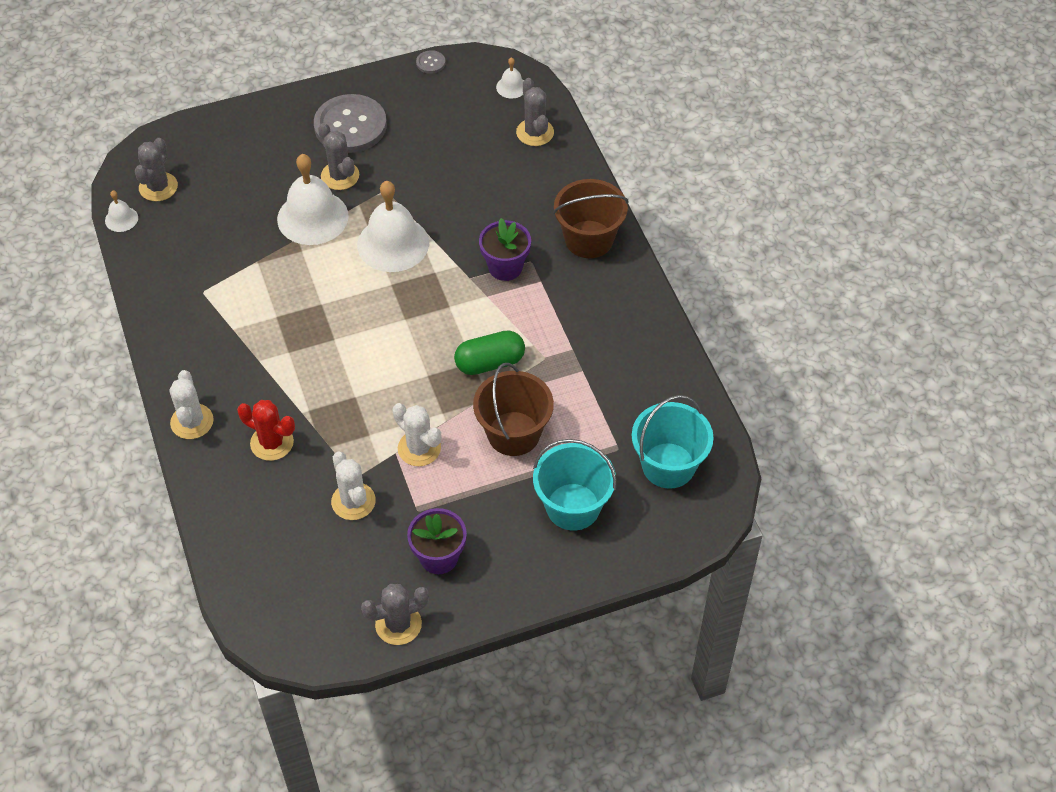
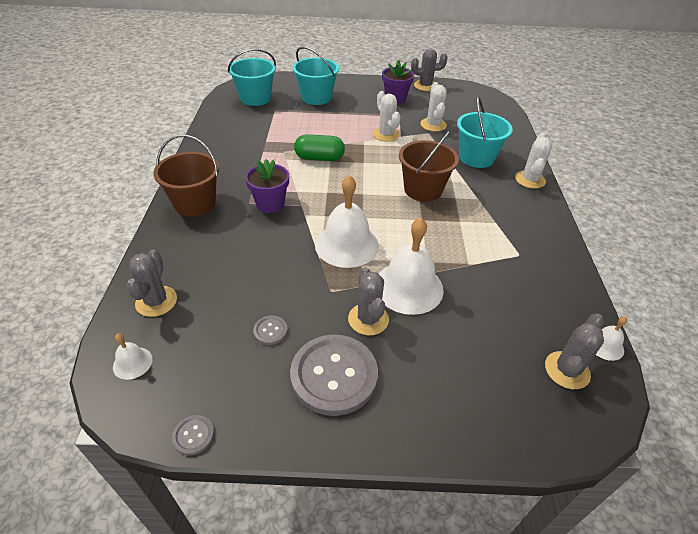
camera: 160 degrees left, 10 degrees down
red cactus [237,400,295,461] -> turquoise bucket [457,97,513,168]
brown bucket [473,363,554,456] -> brown bucket moved to [399,130,459,202]
none -> grey button [253,316,288,345]

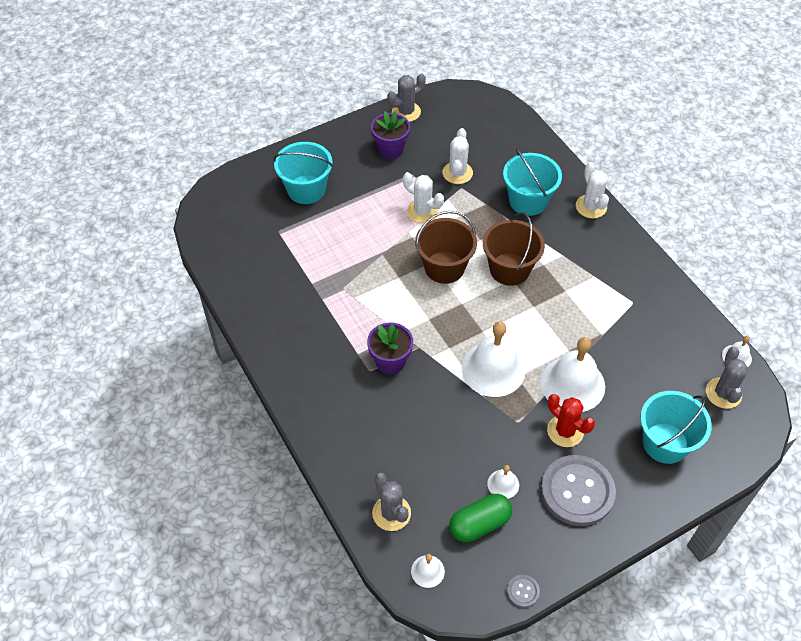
camera: 30 degrees left, 10 degrees up
brown bucket [153,135,219,217] -> brown bucket moved to [415,211,477,284]
turquoise bucket [228,49,276,106] -> turquoise bucket moved to [640,391,712,464]
grey button [253,316,288,345] -> white bell [487,465,519,499]
green capsule [294,134,345,161] -> green capsule moved to [449,494,512,542]
grey cactus [348,267,389,335] -> red cactus [547,394,595,447]
white cactus [420,82,447,132] -> white cactus turned 45 degrees clockwise [442,128,473,184]

